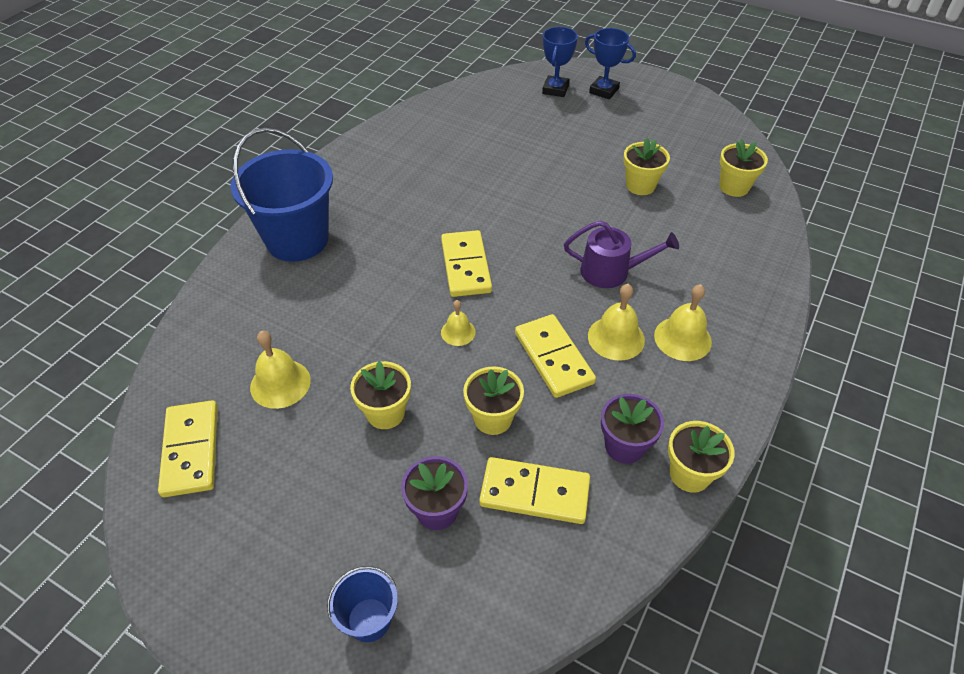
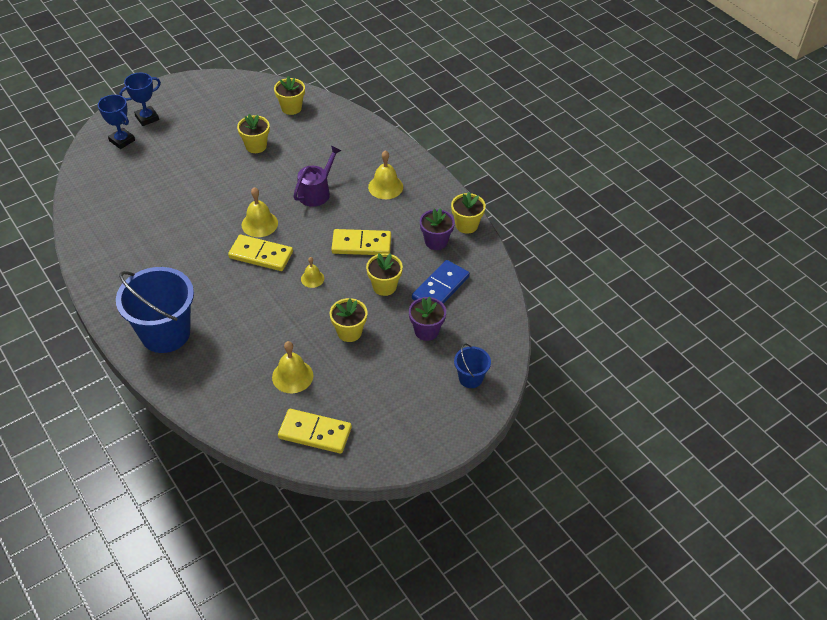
camera: 65 degrees left, 0 degrees up
yellow domino [479,457,590,524] -> blue domino [412,260,470,304]
yellow bell [588,284,645,361] -> yellow bell moved to [242,187,278,237]

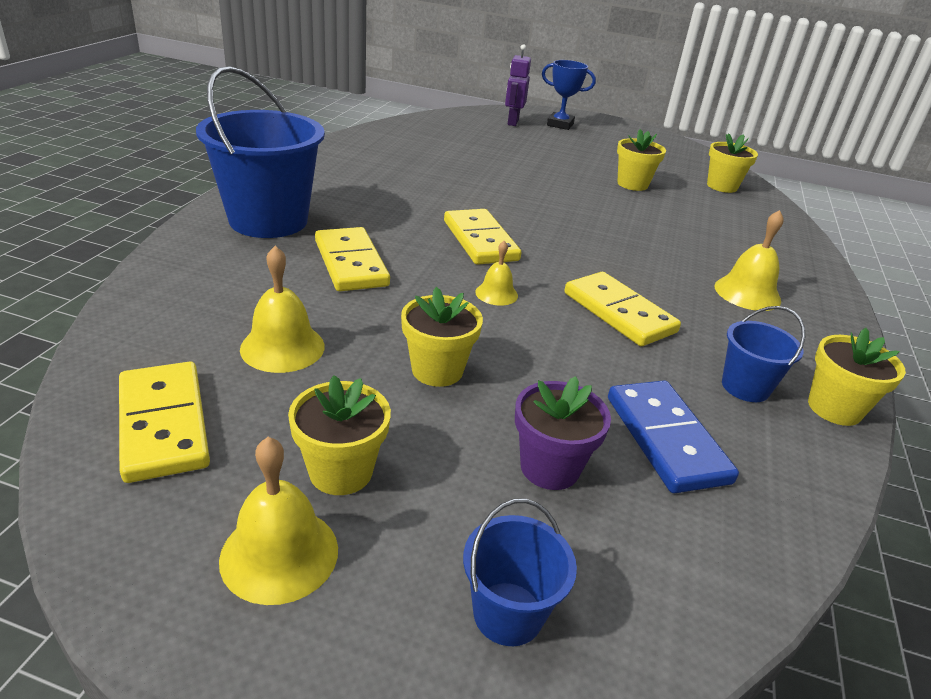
camera: 50 degrees right, 15 degrees down
blue trophy [98,95,135,149] -> purple robot [505,44,531,126]
yellow bell [242,187,278,237] -> yellow bell moved to [219,437,338,605]
purple watering can [293,145,342,207] -> none
yellow flower pot [366,253,403,296] -> yellow flower pot moved to [288,375,391,495]
blue domino [412,260,470,304] -> blue domino turned 75 degrees clockwise [608,380,739,493]
purple flower pot [420,208,455,250] -> blue bucket [722,306,805,402]
none -> yellow domino [315,227,390,291]

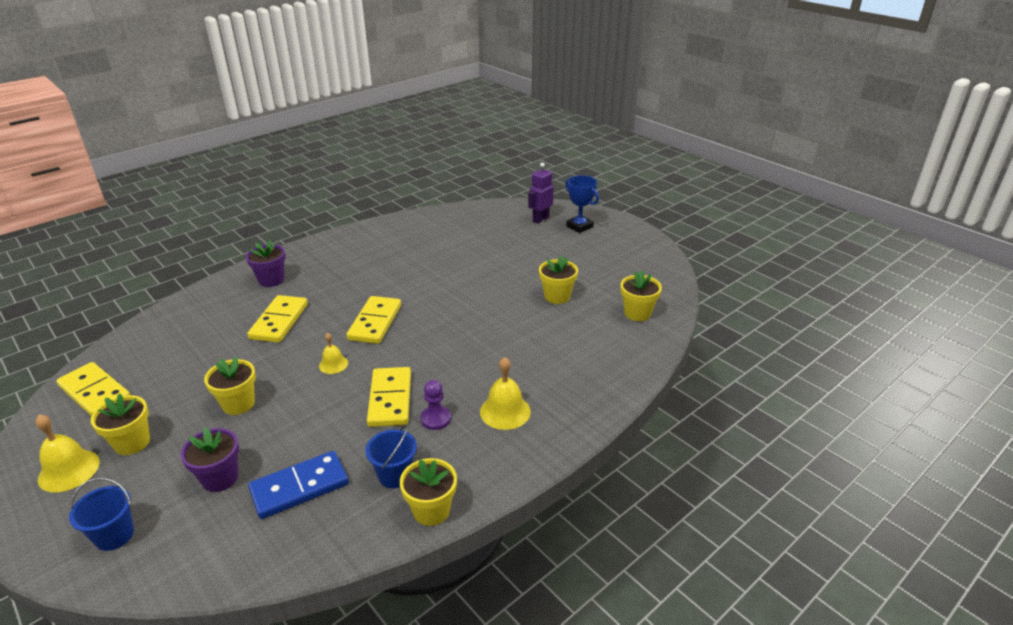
camera: 35 degrees right, 0 degrees up
yellow domino [119,362,210,483] -> yellow domino turned 60 degrees counterclockwise [56,362,130,416]
blue bucket [196,66,325,238] -> purple flower pot [246,240,286,287]
yellow bell [240,246,325,373] -> none
blue domino [608,380,739,493] -> blue domino turned 45 degrees clockwise [248,451,349,519]
none -> purple pawn [420,380,451,430]

